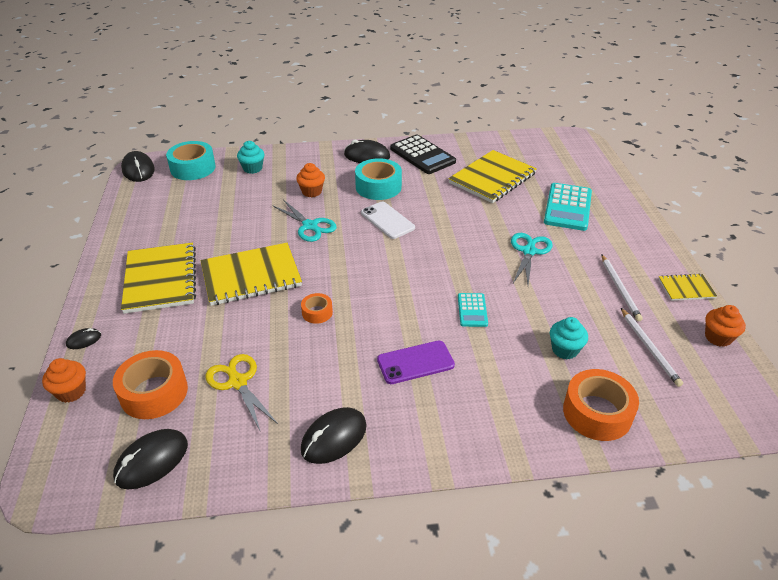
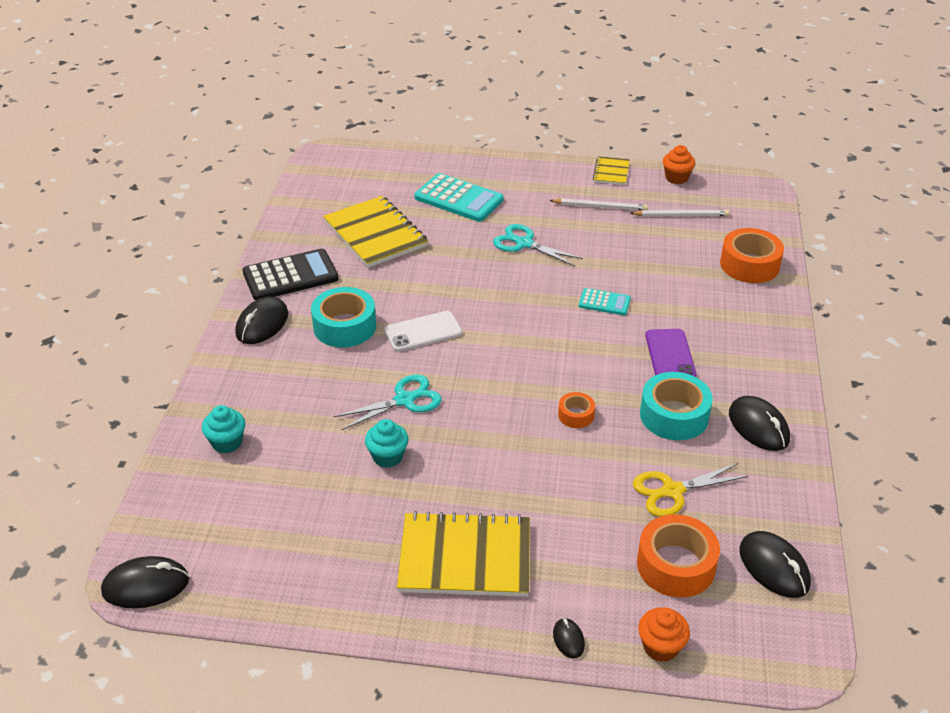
camera: 75 degrees left, 0 degrees up
turquoise tape [166,141,216,180] -> turquoise tape moved to [640,372,713,440]
yellow notebook [201,243,302,306] -> none
orange cupcake [296,163,325,197] -> none
turquoise cupcake [550,317,588,359] -> turquoise cupcake moved to [365,419,409,468]

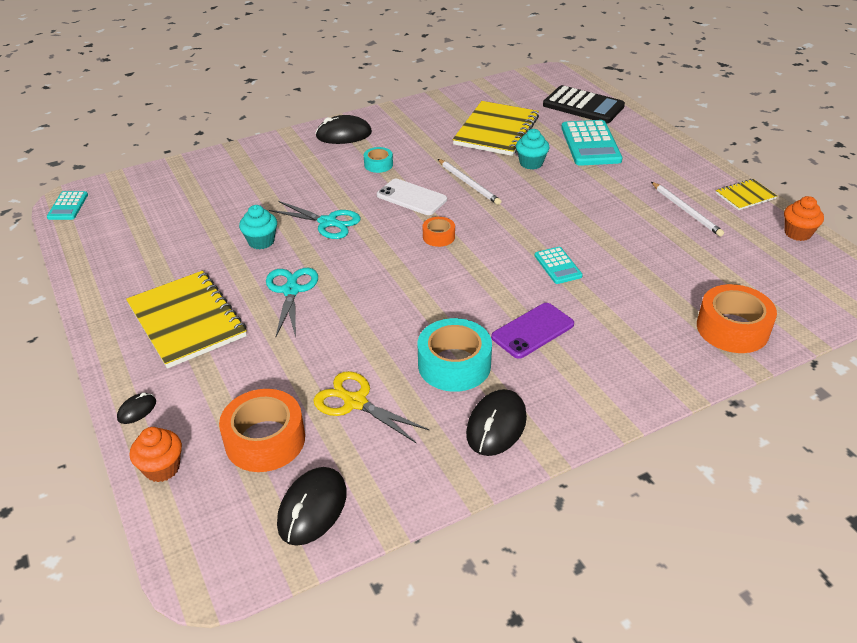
camera: 55 degrees right, 0 degrees up
black mouse [101,556,189,608] -> turquoise calculator [47,191,88,220]
turquoise cupcake [202,405,245,453] -> turquoise cupcake moved to [516,129,549,170]
black calculator [242,249,339,300] -> black calculator moved to [543,85,625,123]
turquoise tape [311,287,376,348] -> turquoise tape [364,147,393,173], size x0.53
turquoise scissors [493,224,583,266] -> turquoise scissors moved to [266,268,318,338]
orange tape [558,392,595,428] -> orange tape moved to [423,217,455,247]
white pencil [630,210,730,216] -> white pencil moved to [438,159,502,205]

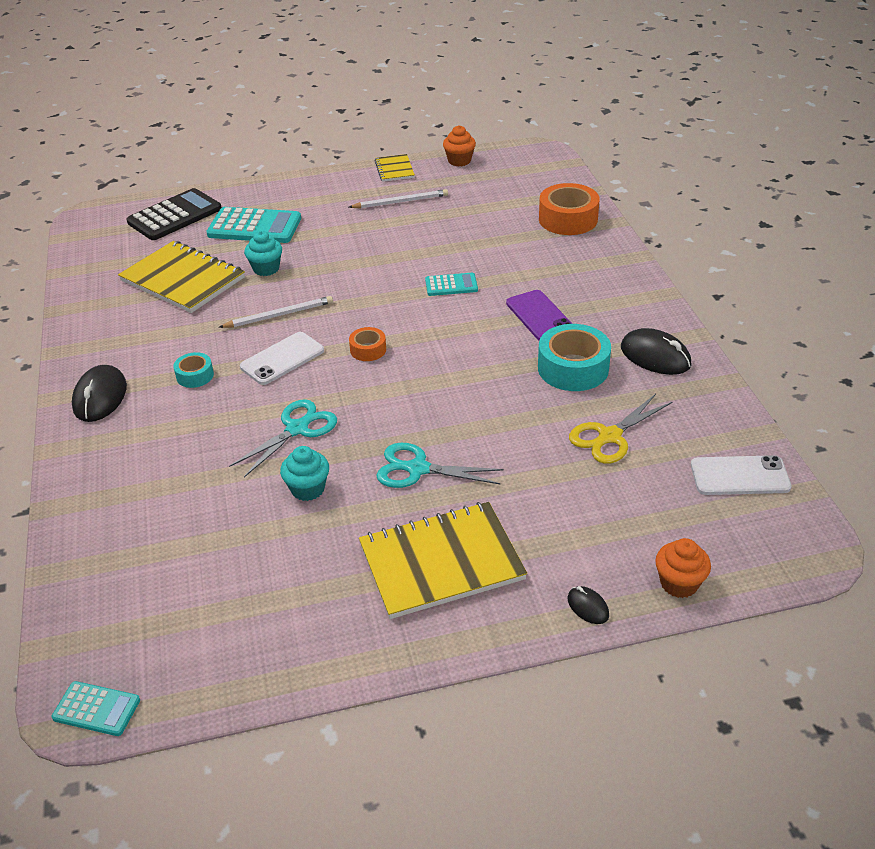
camera: 75 degrees left, 0 degrees up
orange tape [219,389,305,472] -> none
black mouse [277,467,347,546] -> white phone [691,455,792,495]

